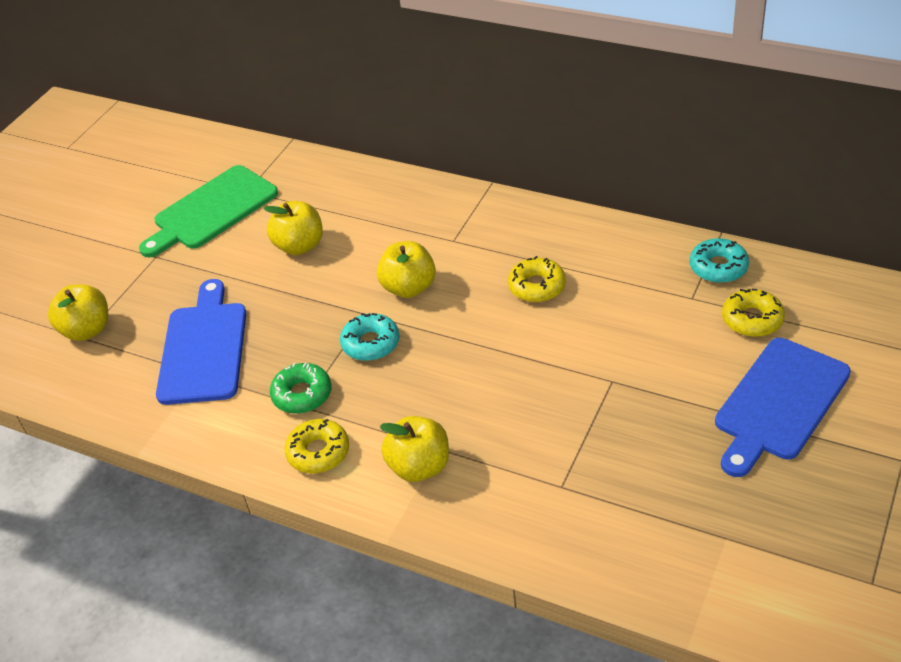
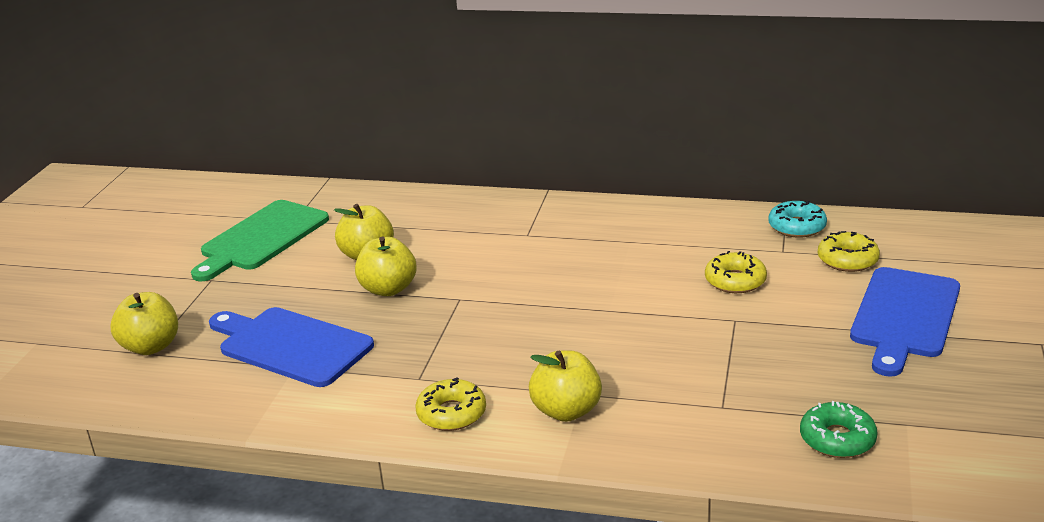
camera: 15 degrees left, 15 degrees down
blue cutting board [156,279,247,405] -> blue cutting board turned 45 degrees counterclockwise [209,307,374,387]
green donut [270,363,331,414] -> green donut moved to [800,401,878,458]
turquoise donut [340,313,400,361] -> none
yellow apple [377,241,436,298] -> yellow apple moved to [355,237,417,296]
yellow donut [508,256,566,302] -> yellow donut moved to [705,251,767,293]

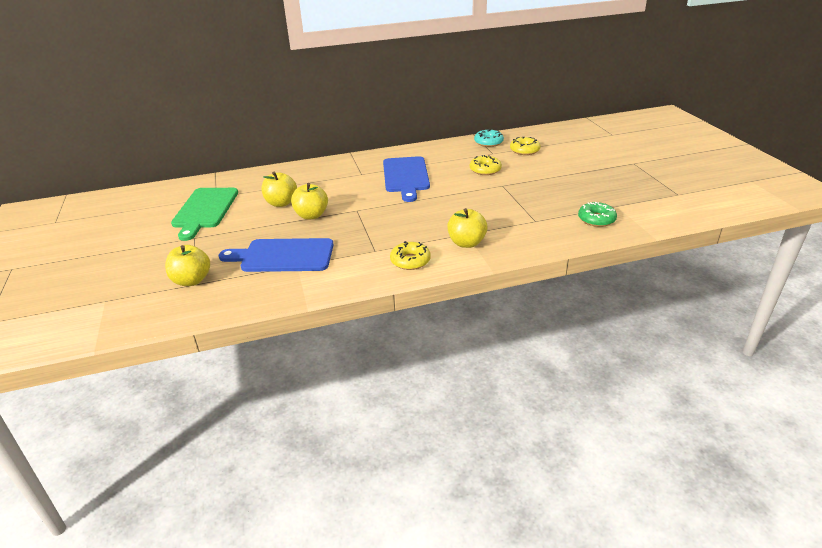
camera: 30 degrees left, 5 degrees up
blue cutting board [850,267,960,377] -> blue cutting board moved to [383,156,430,202]

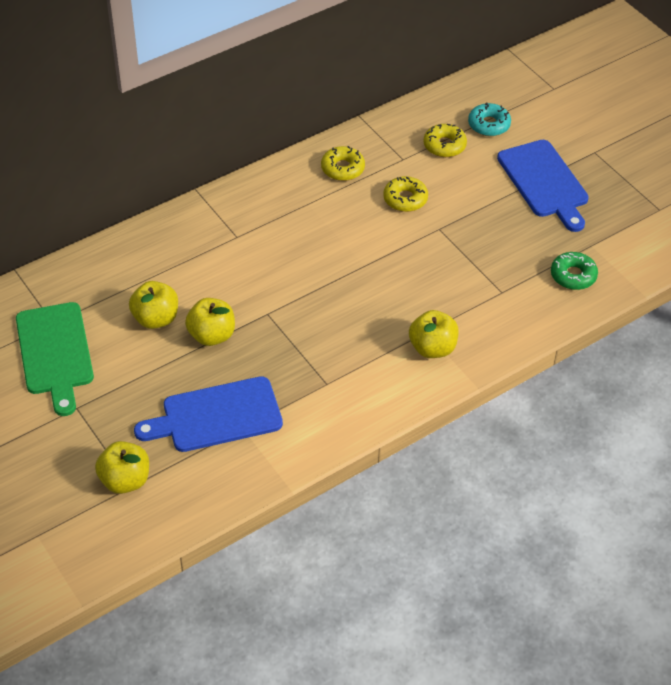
camera: 20 degrees left, 15 degrees up
blue cutting board [383,156,430,202] -> blue cutting board moved to [497,140,589,232]
yellow donut [390,241,431,270] -> yellow donut moved to [321,146,365,181]
turquoise donut [474,129,504,147] -> turquoise donut moved to [468,102,511,136]

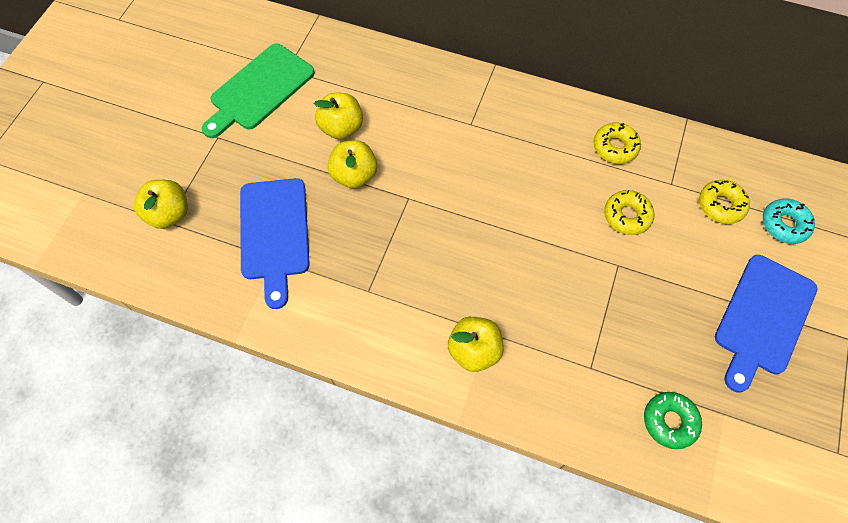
camera: 55 degrees right, 15 degrees up
blue cutting board [134,376,283,452] -> blue cutting board turned 135 degrees counterclockwise [240,178,310,309]

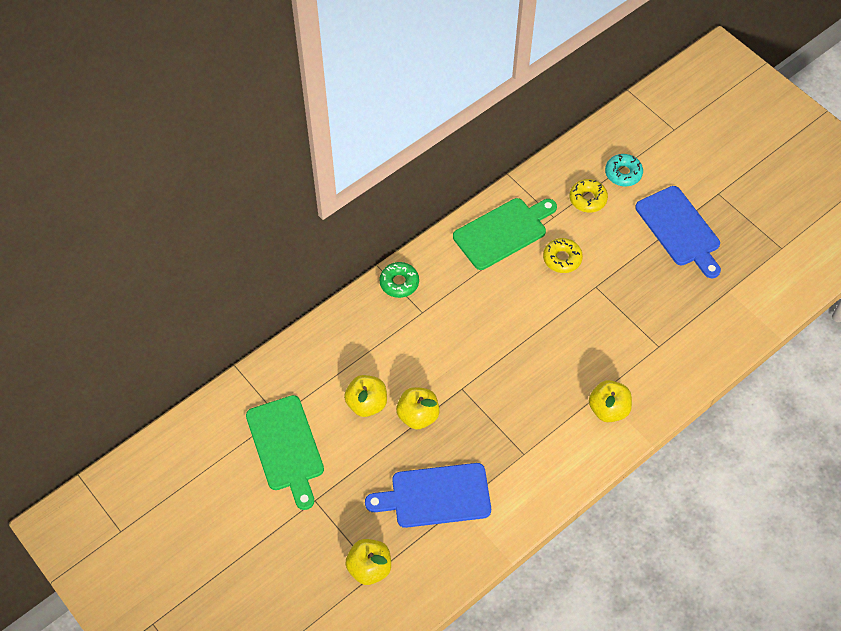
camera: 60 degrees left, 5 degrees down
blue cutting board [240,178,310,309] -> blue cutting board turned 150 degrees clockwise [365,463,491,528]
yellow donut [593,123,641,164] -> green cutting board [453,198,557,270]
green donut [644,392,702,449] -> green donut moved to [379,262,419,298]

